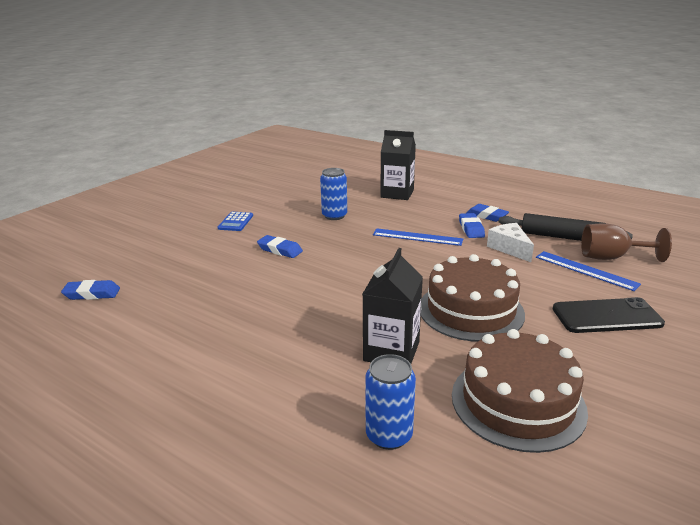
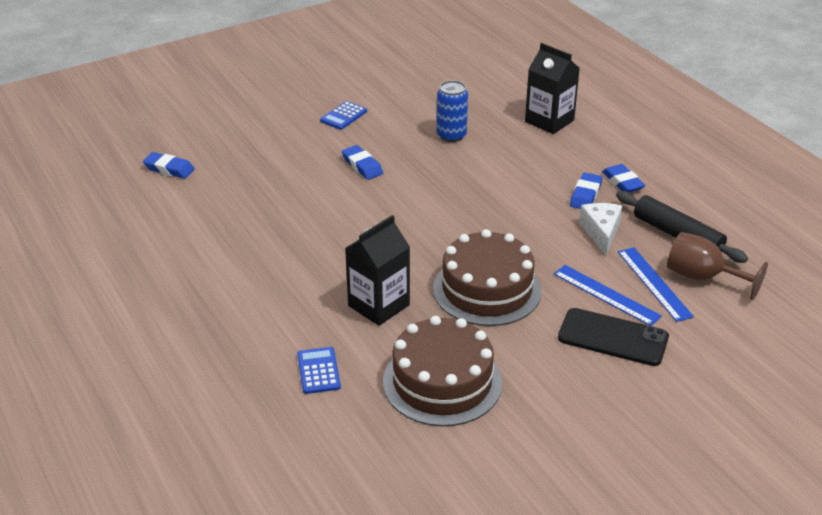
camera: 25 degrees right, 10 degrees up
blue can [365,354,416,450] -> blue calculator [297,347,341,394]
blue ruler [373,228,463,246] -> blue ruler moved to [554,265,662,326]

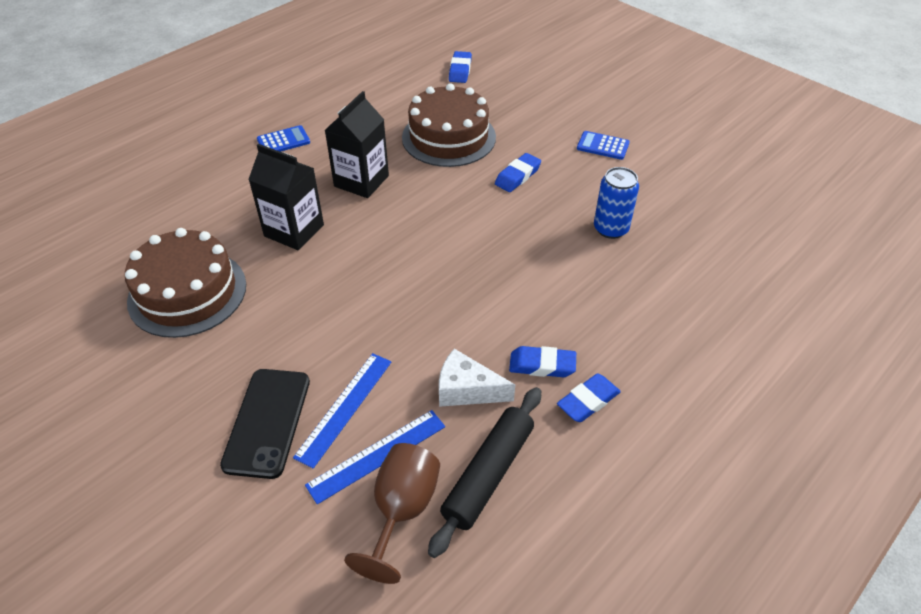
camera: 75 degrees right, 10 degrees up
blue calculator [297,347,341,394] -> blue calculator moved to [257,125,310,152]
brown cake [433,229,542,326] -> brown cake moved to [402,83,496,167]
black carton [525,43,580,134] -> black carton moved to [325,91,389,198]
white cheese [579,203,623,256] -> white cheese turned 150 degrees counterclockwise [439,349,515,407]

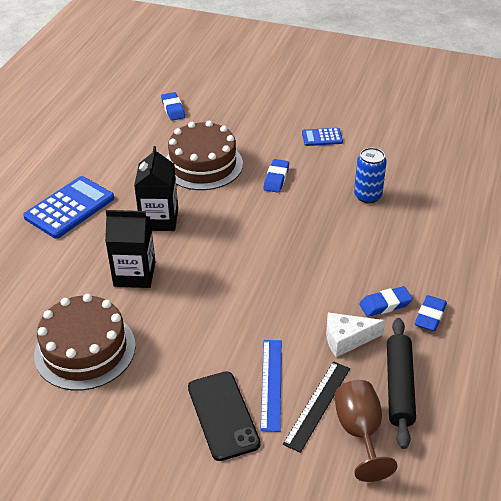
camera: 25 degrees left, 5 degrees down
blue calculator [257,125,310,152] -> blue calculator [23,176,114,239], size x1.89
blue ruler [305,410,445,504] -> black ruler [283,361,350,453]

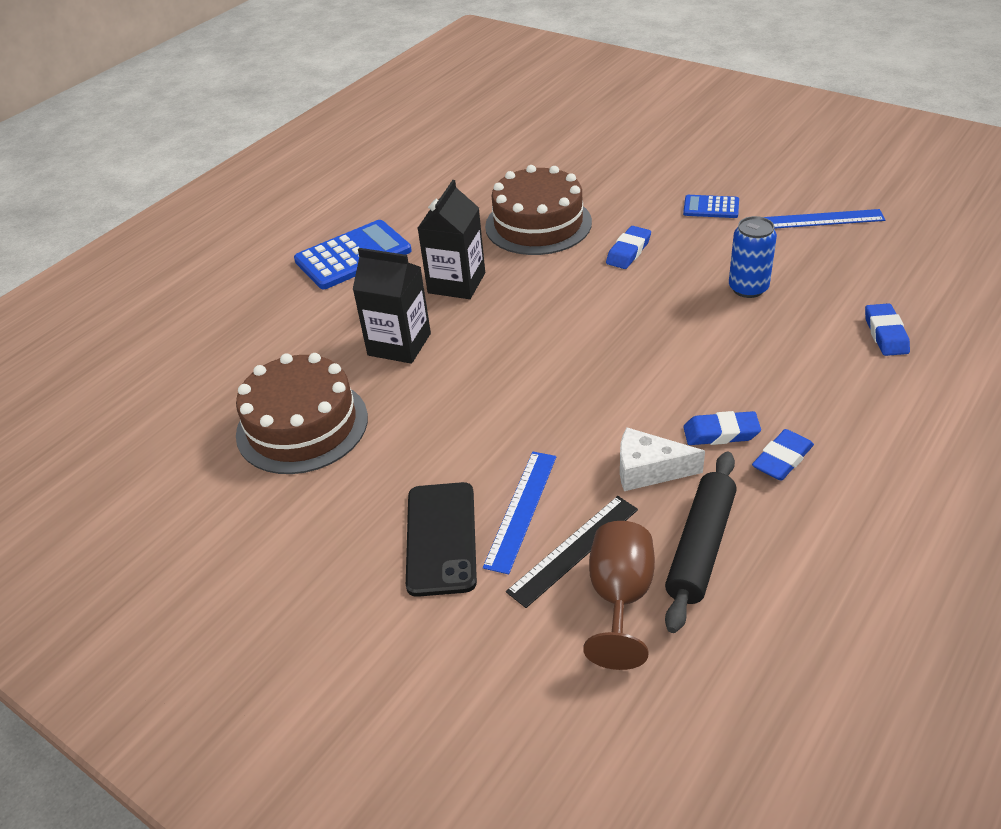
camera: 20 degrees right, 0 degrees up
blue eraser [161,92,185,121] -> blue eraser moved to [865,303,910,356]
none -> blue ruler [764,209,885,229]

